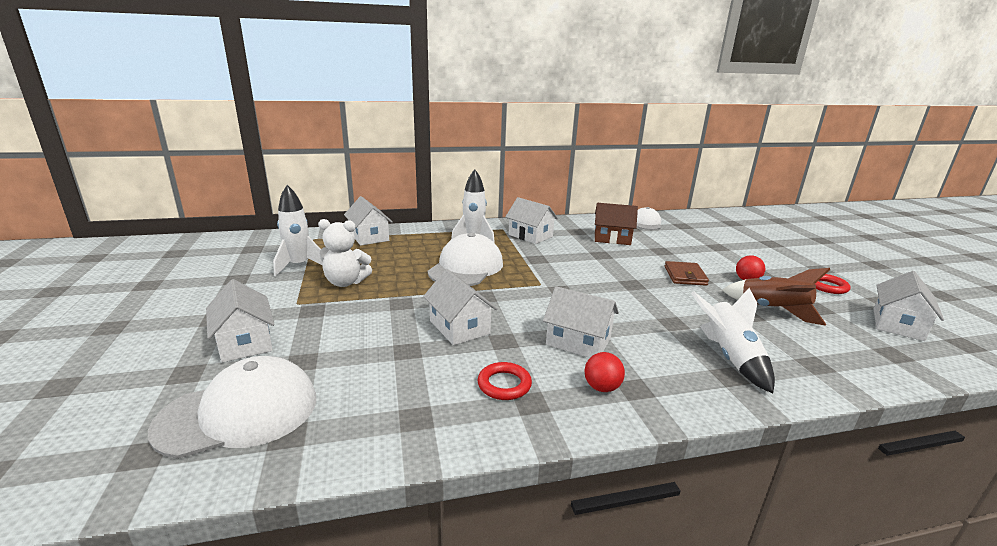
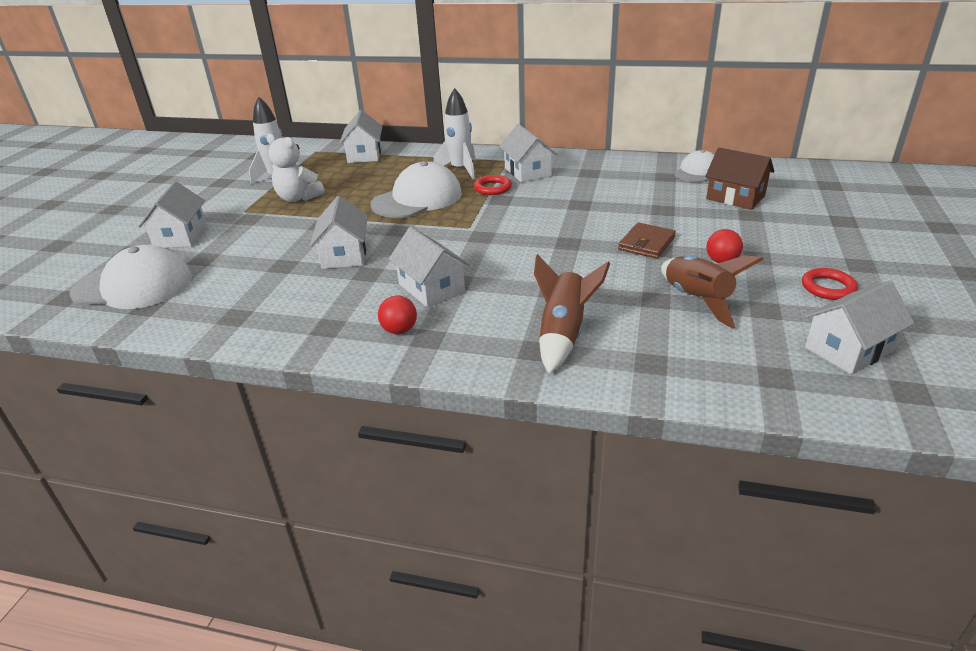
camera: 30 degrees right, 10 degrees up
red ring [478,362,532,400] -> red ring moved to [474,175,512,195]
brown house [595,203,638,245] -> brown house moved to [705,147,774,210]
white rocket [691,288,775,393] -> brown rocket [534,254,610,374]

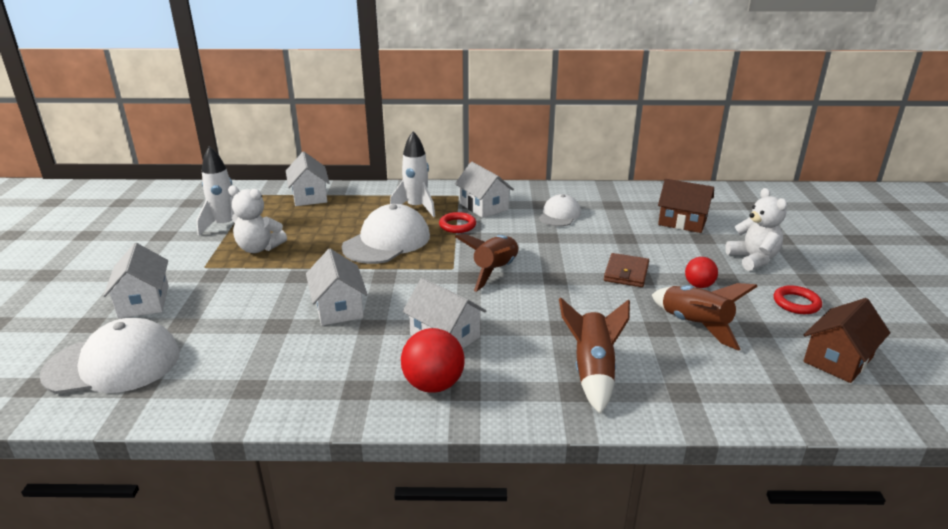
camera: 15 degrees left, 5 degrees down
red ball [378,295,417,334] -> red ball [401,328,465,393], size x1.63
white cap [674,150,714,182] -> white cap moved to [539,194,581,226]
white house [805,281,914,375] -> brown house [803,298,890,383]
none -> brown rocket [455,234,519,292]
none -> white teddy bear [725,188,787,271]

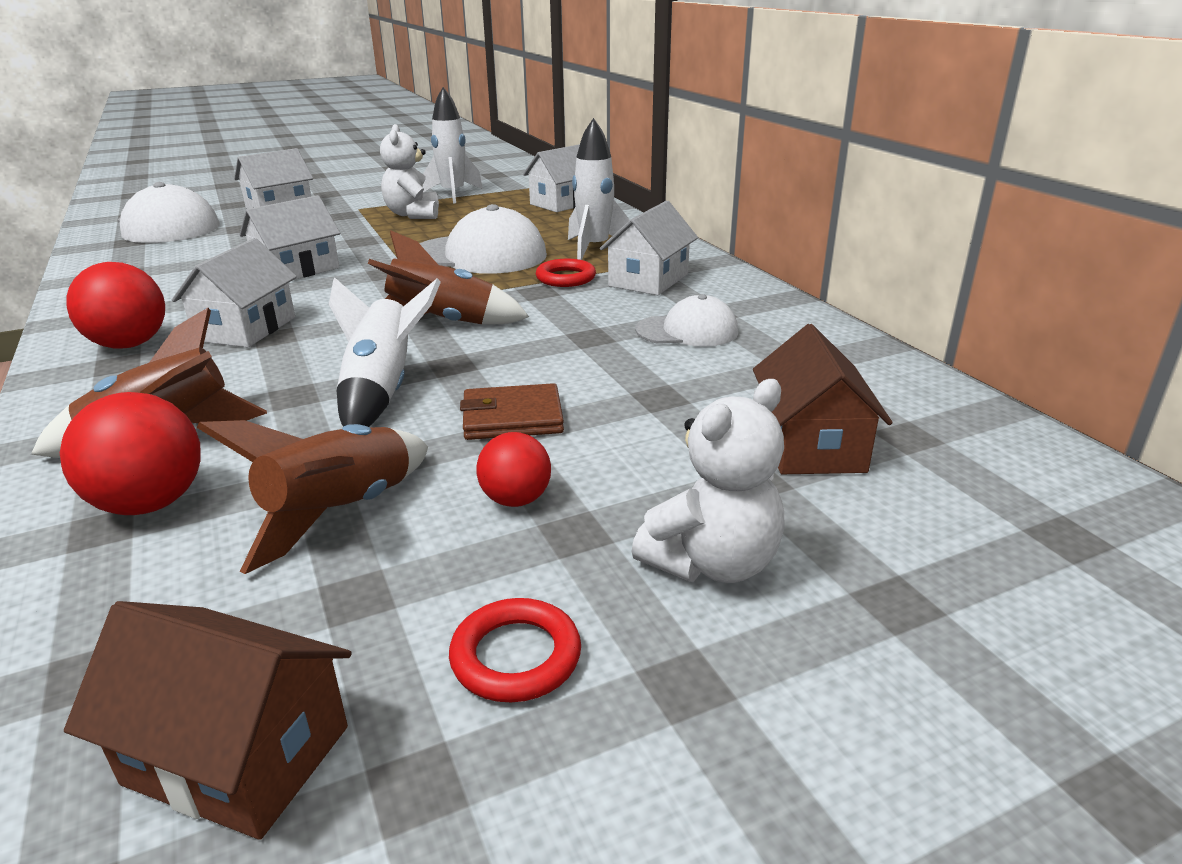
camera: 65 degrees right, 0 degrees up
none -> red ball [60,392,201,515]
none -> white rocket [329,277,441,427]

